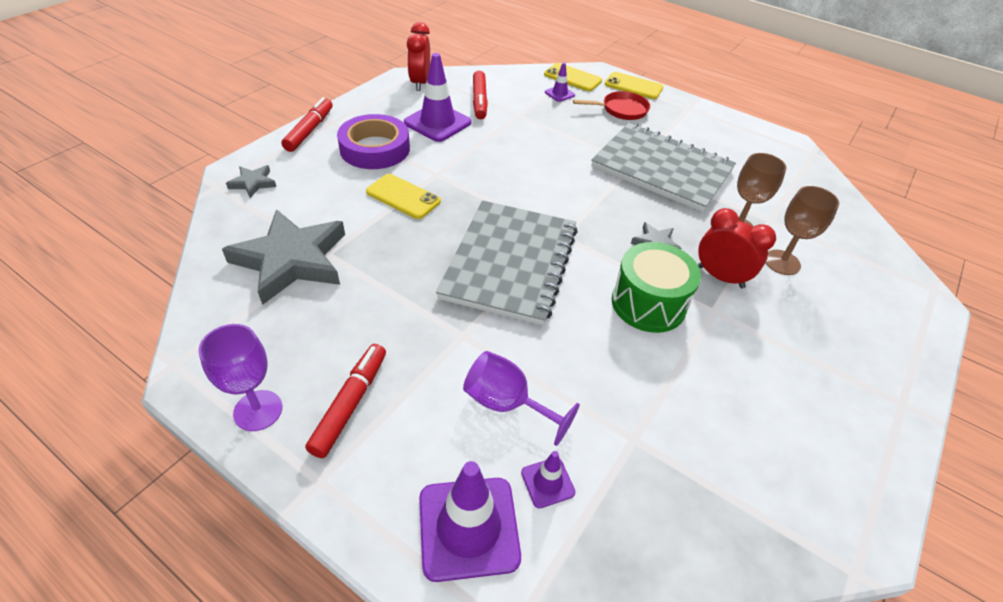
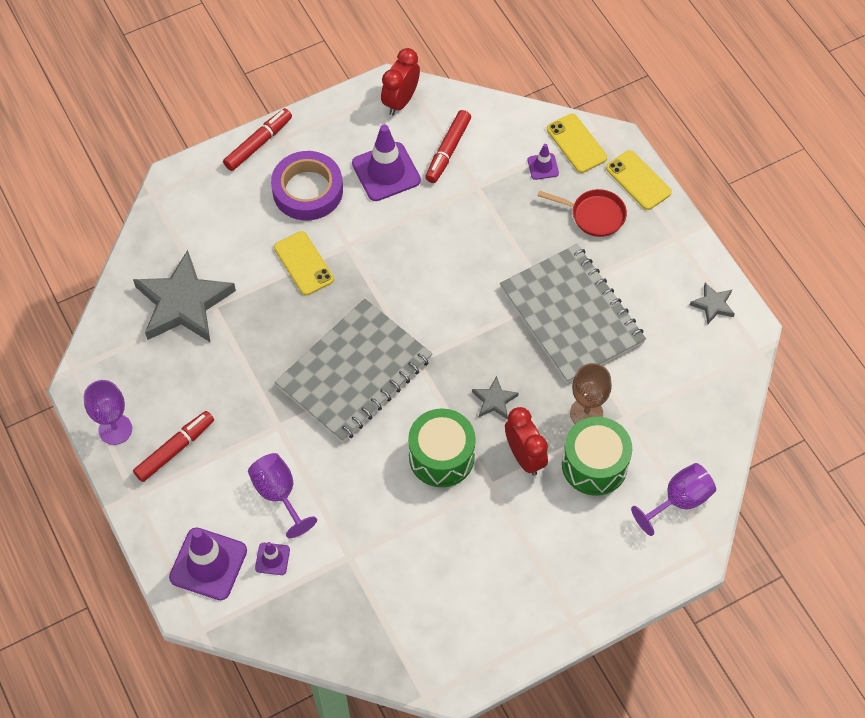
camera: 30 degrees right, 15 degrees up
grey star [226,165,276,198] -> grey star moved to [690,282,735,324]
brown goblet [766,186,839,275] -> green drum [562,417,632,496]
none -> purple goblet [631,463,716,536]

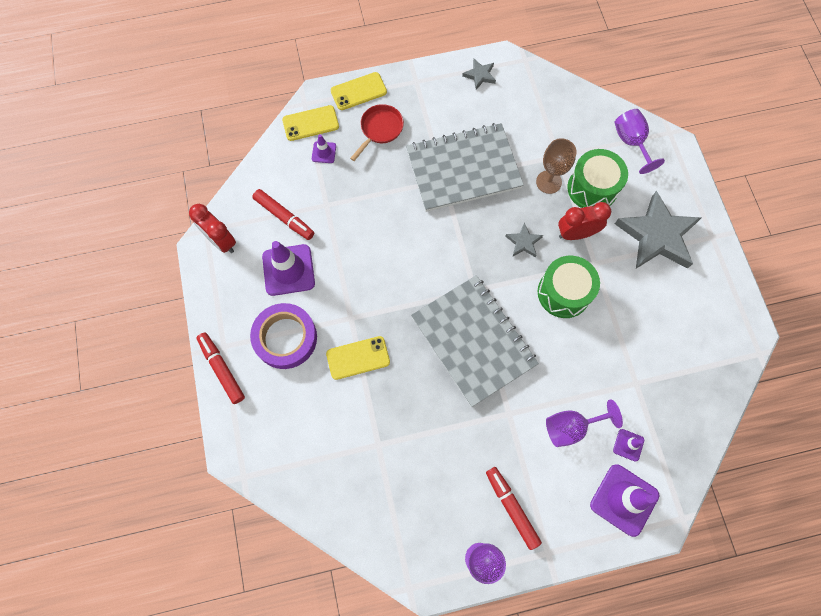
camera: 75 degrees left, 10 degrees up
grey star [133,250,236,343] -> grey star moved to [615,191,701,269]

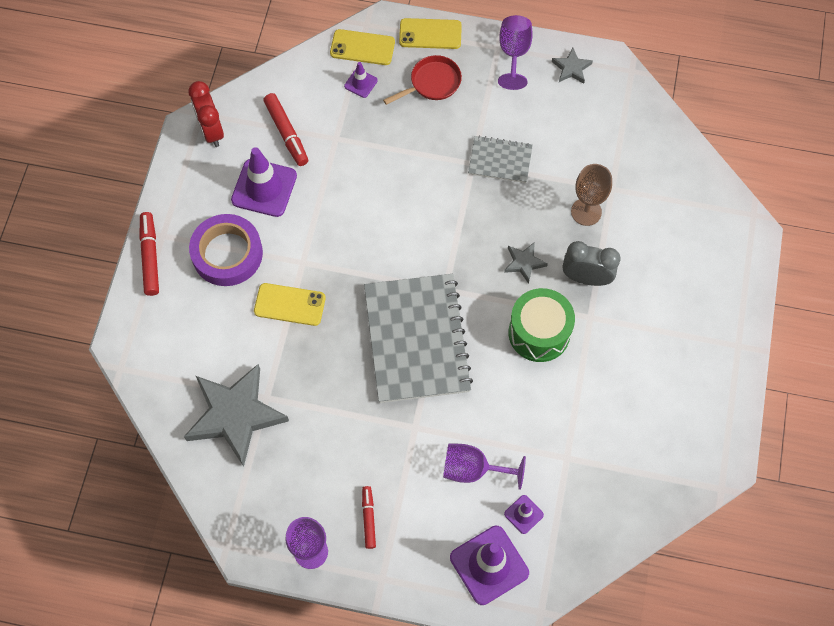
camera: 25 degrees right, 5 degrees down
grey notebook [406,123,524,212] -> grey notebook [468,135,533,183], size x0.50
red marker [486,467,542,550] -> red marker [362,486,376,549], size x0.65
red clock [558,202,611,240] -> grey clock [563,241,621,286]
green drum [568,149,628,208] -> none
purple goblet [614,109,665,174] -> purple goblet moved to [498,15,533,90]
grey star [615,191,701,269] -> grey star moved to [184,364,289,467]

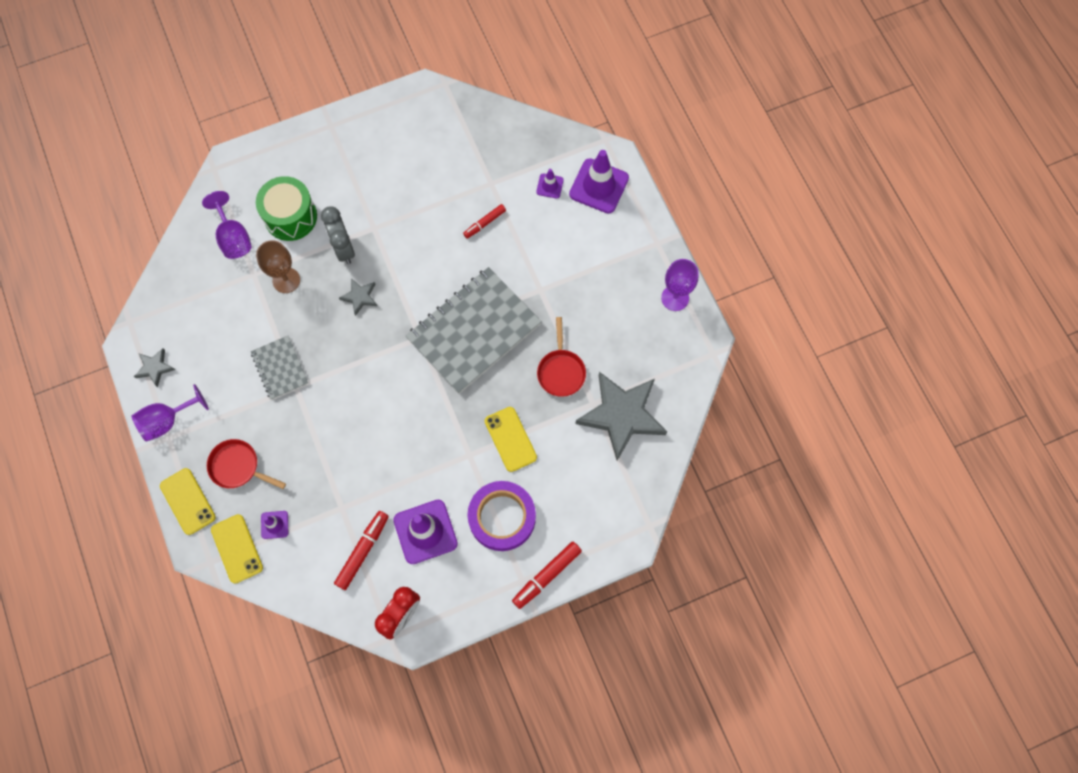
camera: 125 degrees left, 5 degrees up
red marker [362,486,376,549] -> red marker moved to [463,204,506,239]
purple goblet [443,444,526,490] -> purple goblet moved to [202,191,252,259]
green drum [508,288,575,362] -> green drum moved to [256,176,317,241]
none -> red pan [537,317,586,397]

